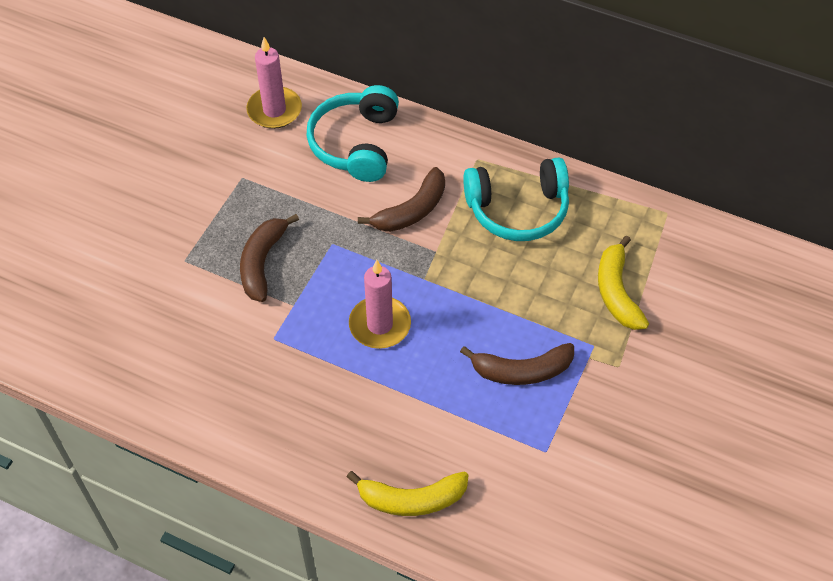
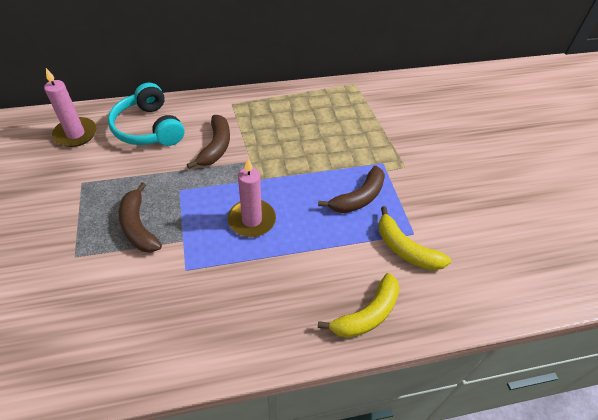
camera: 40 degrees left, 5 degrees down
turquoise headphones [463,157,569,241] -> none
yellow banana [598,235,649,330] -> yellow banana moved to [379,206,451,270]

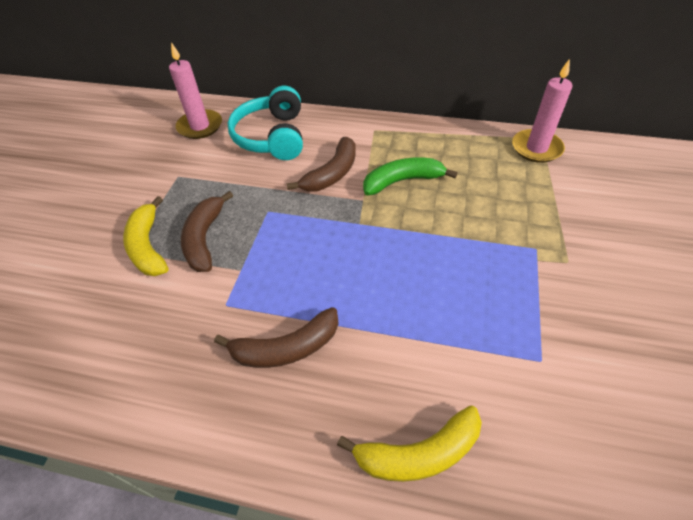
camera: 30 degrees right, 0 degrees up
pink candle [228,158,276,237] -> pink candle moved to [512,59,572,163]
brown banana [318,166,385,213] -> brown banana moved to [214,307,339,368]
yellow banana [379,206,451,270] -> yellow banana moved to [123,196,169,276]
none -> green banana [363,158,458,195]

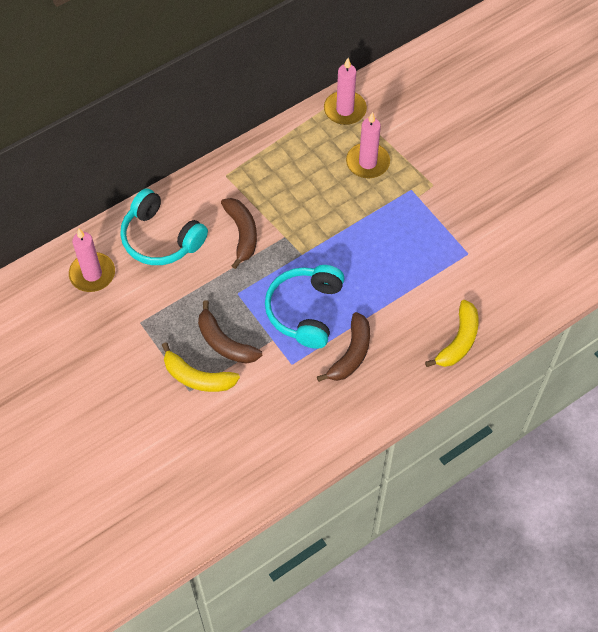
camera: 50 degrees left, 10 degrees up
green banana [363,158,458,195] -> none
none -> turquoise headphones [265,265,345,349]
none -> pink candle [346,112,390,178]

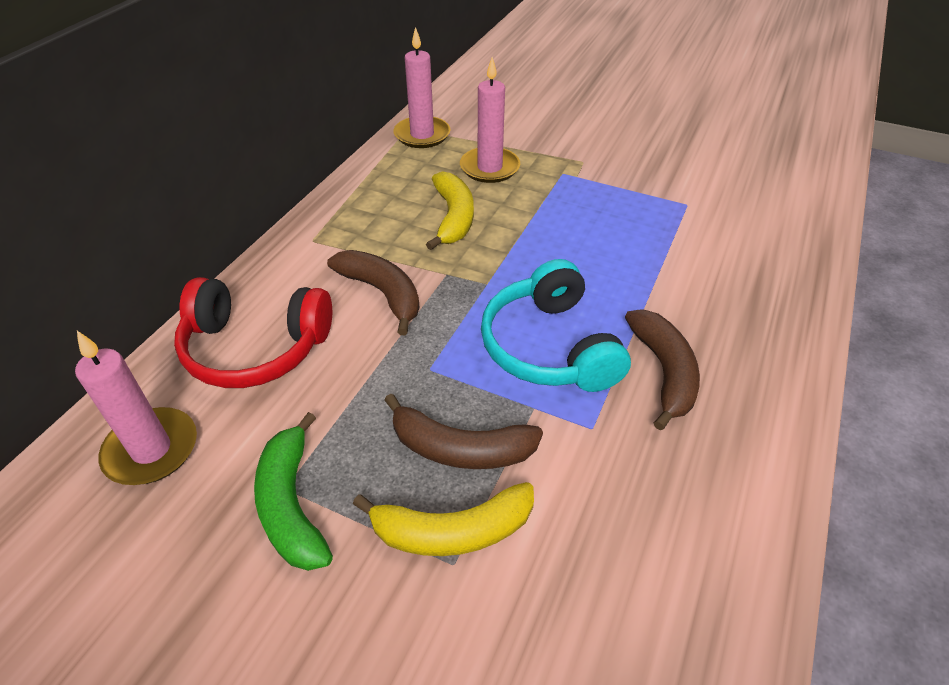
camera: 30 degrees left, 15 degrees down
turquoise headphones [120,189,208,265] -> red headphones [174,277,332,388]
yellow banana [425,300,479,367] -> yellow banana moved to [426,172,474,250]
none -> green banana [254,412,333,571]

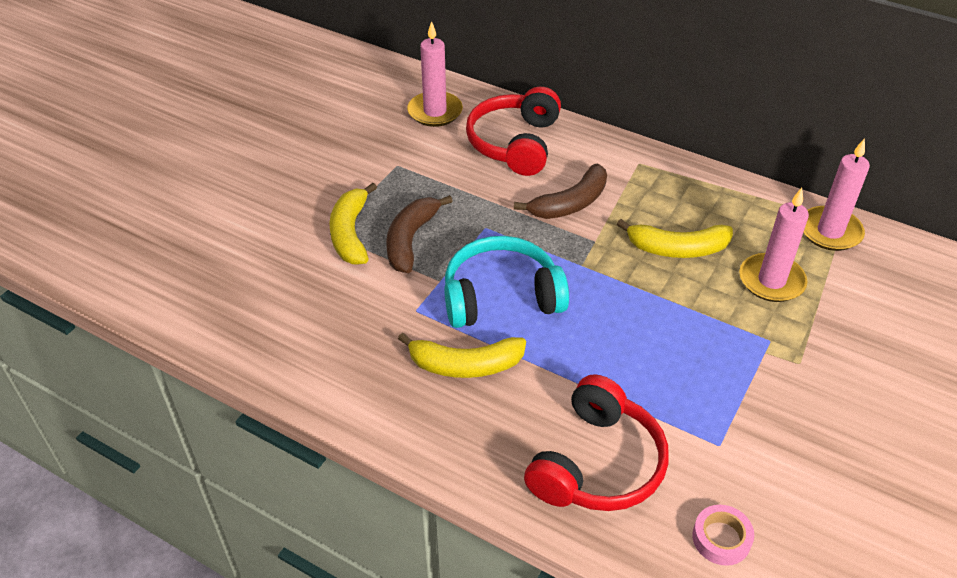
camera: 95 degrees right, 0 degrees up
green banana [254,412,333,571] -> none
brown banana [625,309,700,430] -> yellow banana [398,333,526,378]
none -> red headphones [524,374,669,511]
none -> pink tape [692,505,754,566]

